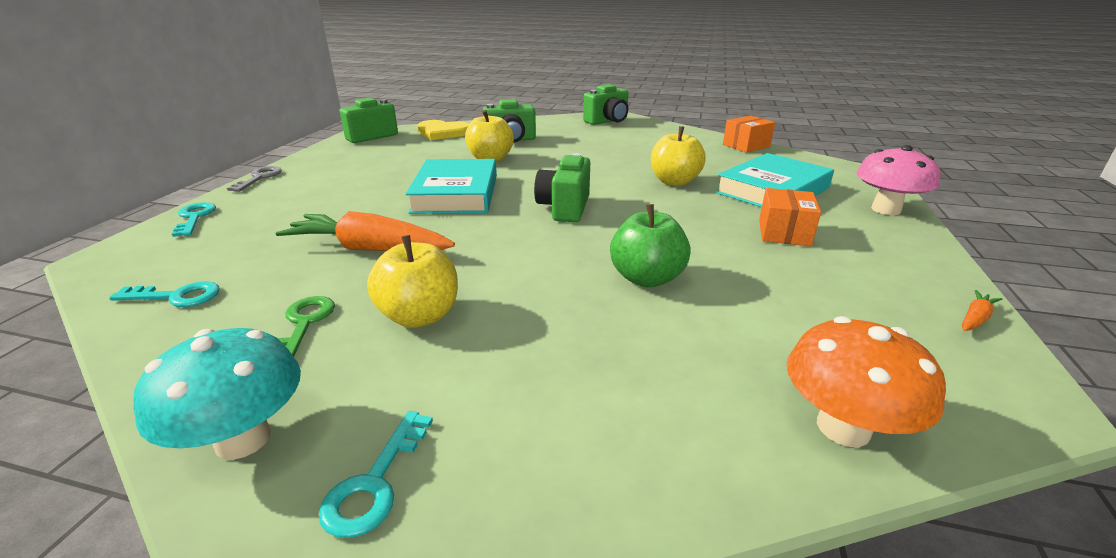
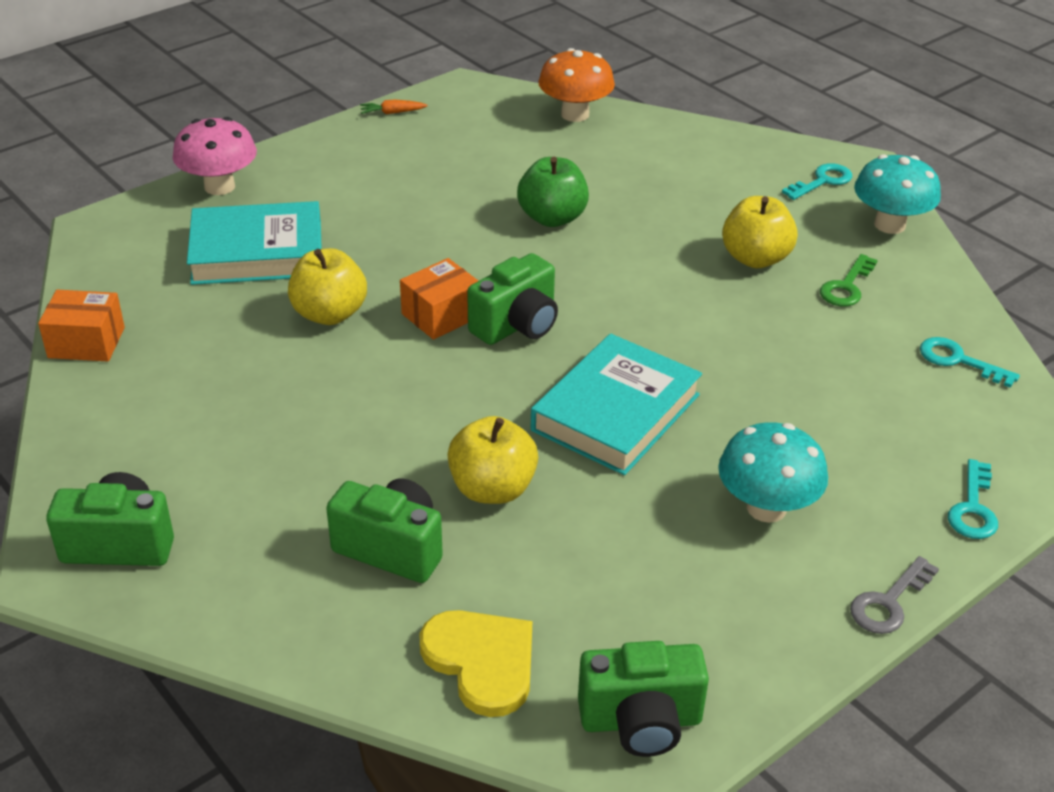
camera: 145 degrees left, 10 degrees up
orange carrot [276,211,455,251] -> none
orange box [759,188,821,246] -> orange box moved to [400,258,478,340]
none -> turquoise mushroom [718,422,828,523]

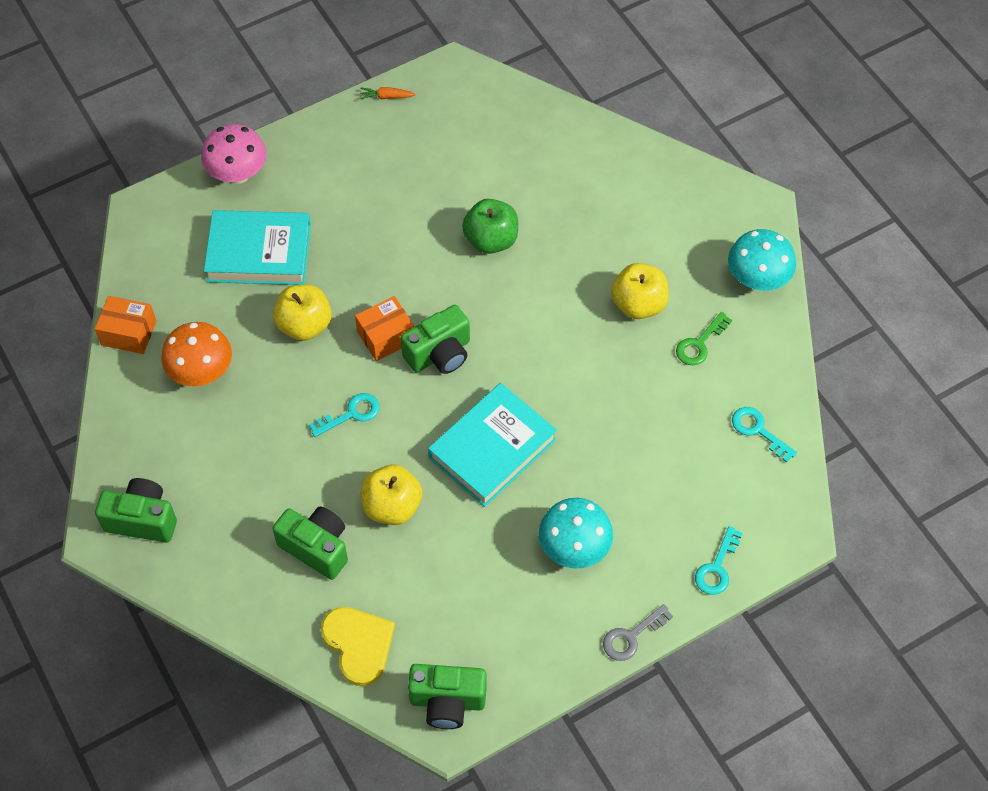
camera: 10 degrees right, 20 degrees up
orange mushroom [538,48,615,122] -> orange mushroom moved to [162,322,232,386]
turquoise key [782,163,852,200] -> turquoise key moved to [309,393,380,437]

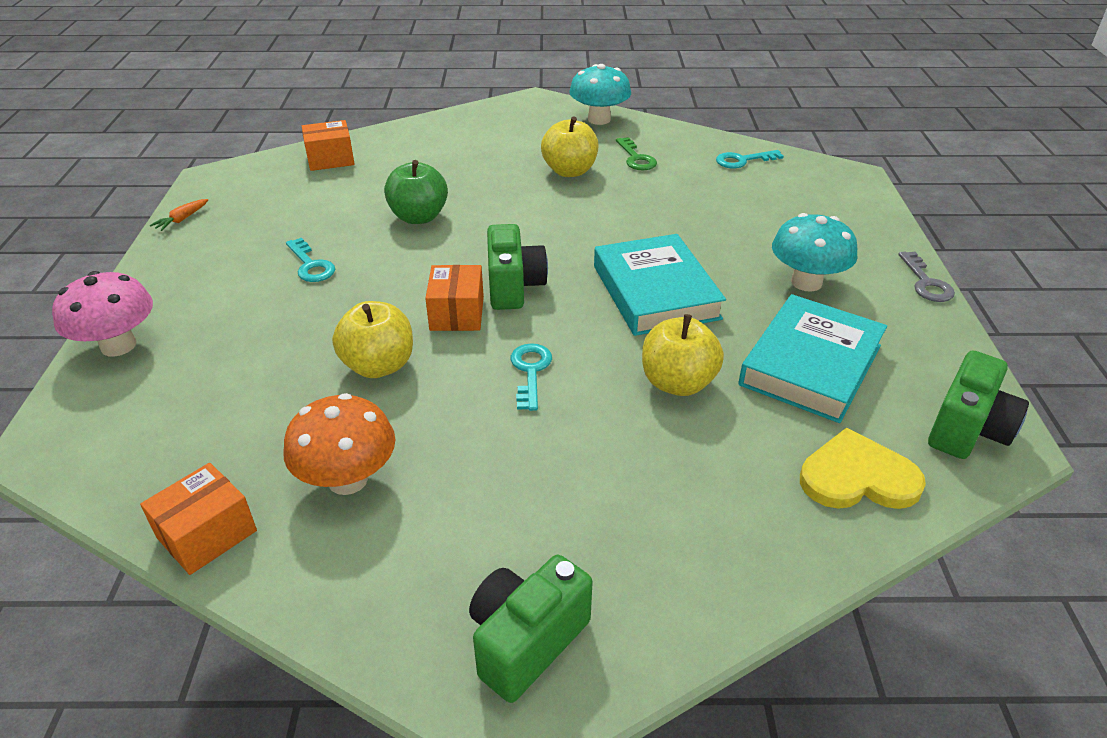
camera: 60 degrees left, 20 degrees down
turquoise book [204,210,311,285] -> turquoise book moved to [738,294,887,423]
green camera [272,507,348,580] -> none
turquoise key [695,526,743,595] -> turquoise key moved to [286,238,335,282]
none -> orange box [302,120,355,171]

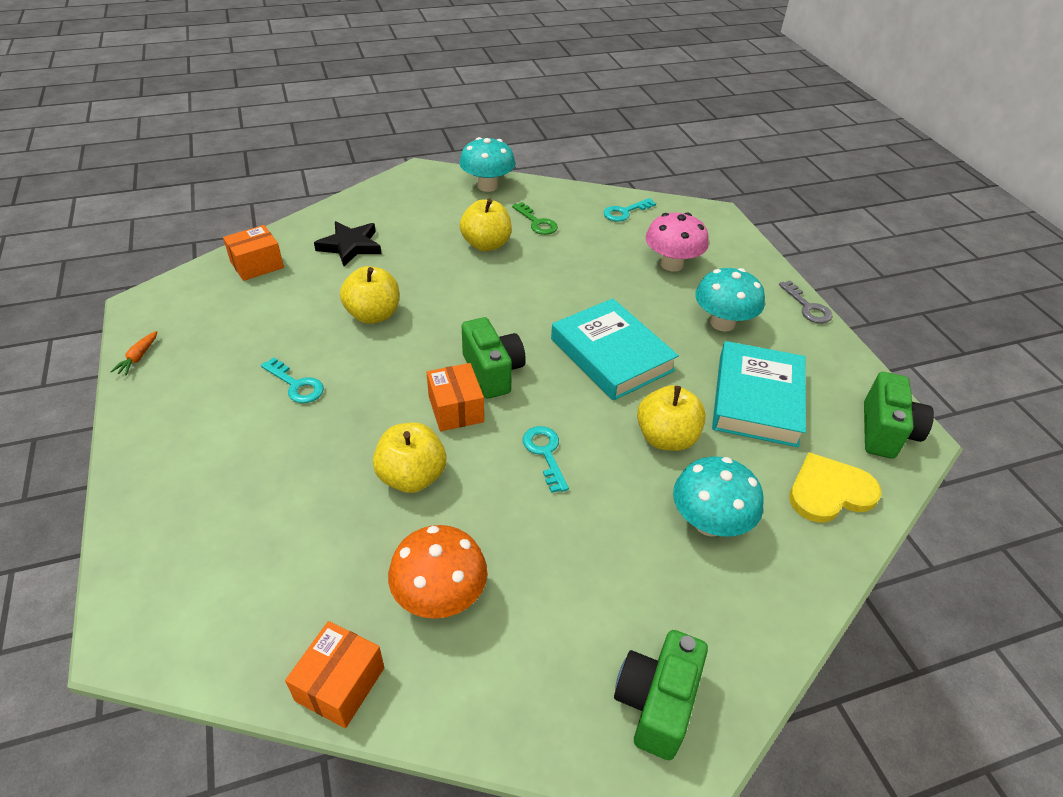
camera: 20 degrees left, 5 degrees up
pink mushroom [52,271,153,356] -> pink mushroom moved to [645,212,709,272]
green apple [384,160,448,224] -> yellow apple [340,266,399,324]
none -> black star [314,221,381,266]
none -> turquoise mushroom [673,457,763,537]

